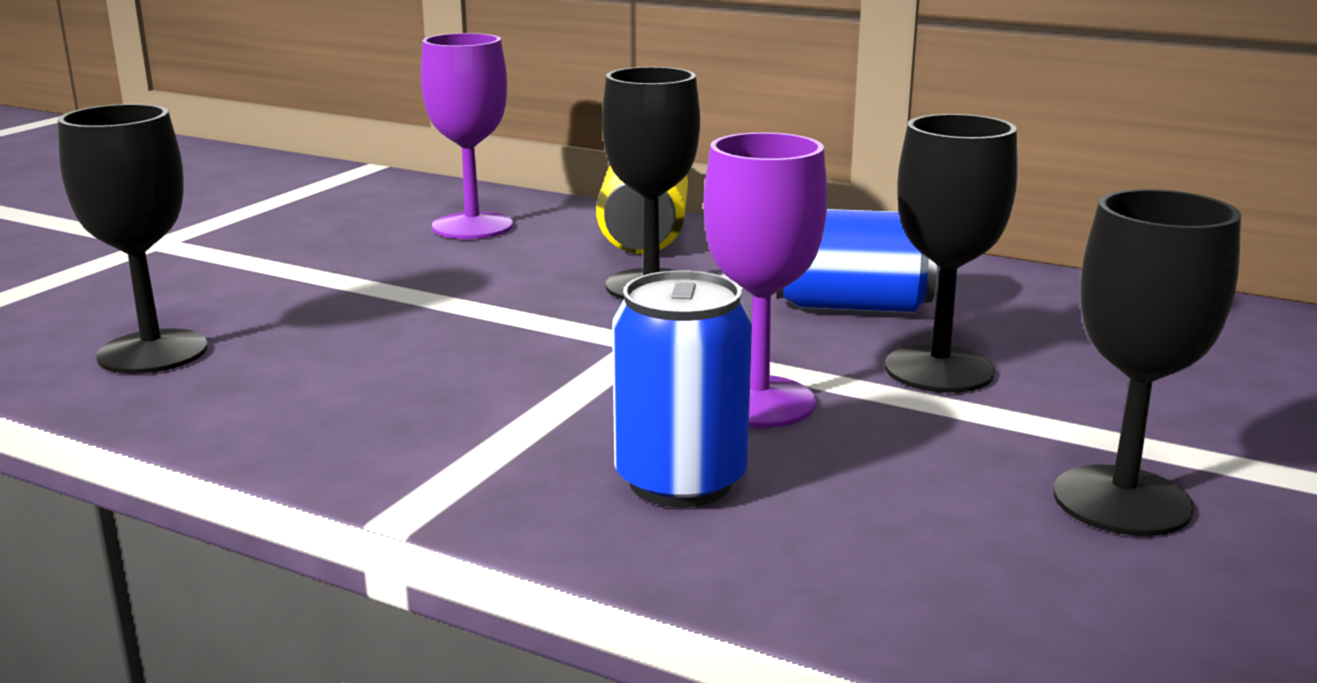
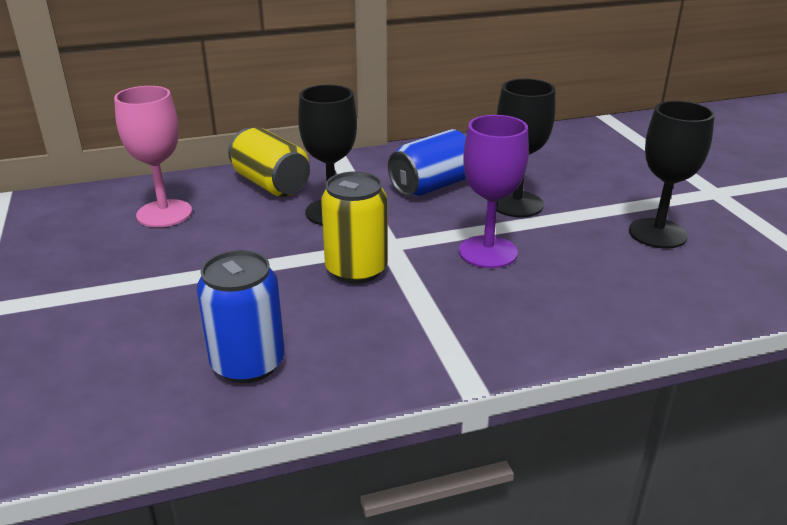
camera: 45 degrees left, 10 degrees up
black goblet [58,104,208,374] -> none
purple goblet [421,33,513,239] -> pink goblet [114,86,192,227]
blue can [612,270,752,507] -> blue can moved to [196,250,285,383]
none -> yellow can [321,171,388,284]

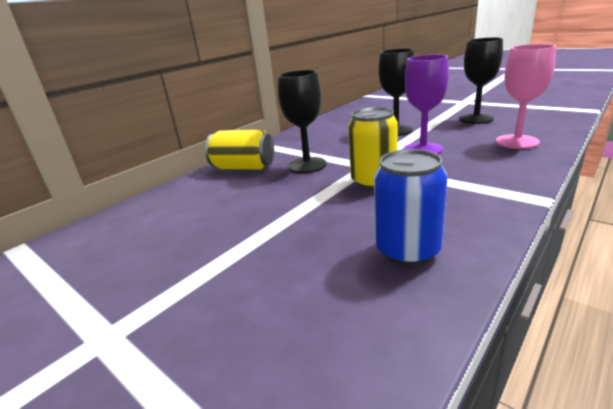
camera: 30 degrees left, 5 degrees down
pink goblet [114,86,192,227] -> pink goblet moved to [496,44,556,149]
blue can [388,129,466,196] -> none

